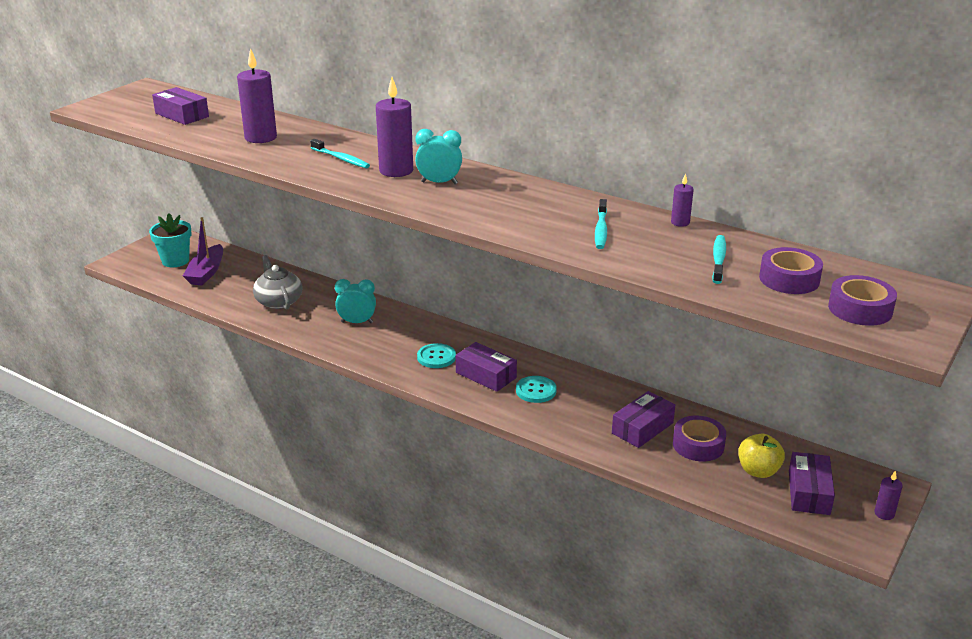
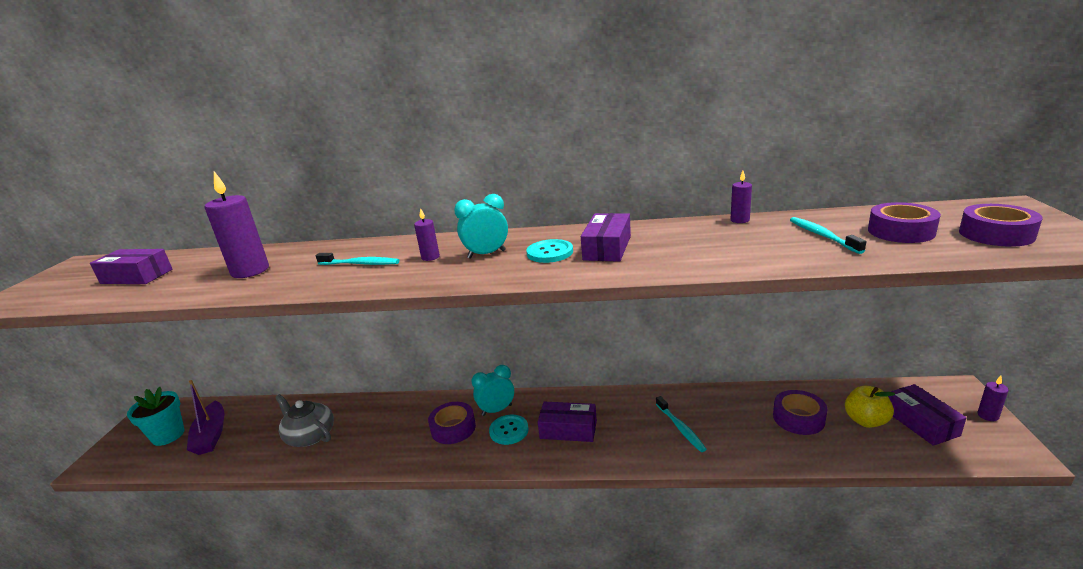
camera: 25 degrees left, 5 degrees down
turquoise clock [335,279,376,323] -> turquoise clock moved to [472,365,514,416]
purple candle [376,77,413,177] -> purple candle [414,208,440,261], size x0.50
turquoise button [516,376,557,403] -> turquoise button moved to [527,239,573,263]
turquoise toothbrush [595,199,607,249] -> turquoise toothbrush moved to [656,396,707,452]
purple box [612,391,675,448] -> purple box moved to [581,213,631,262]
none -> purple tape [428,402,476,444]

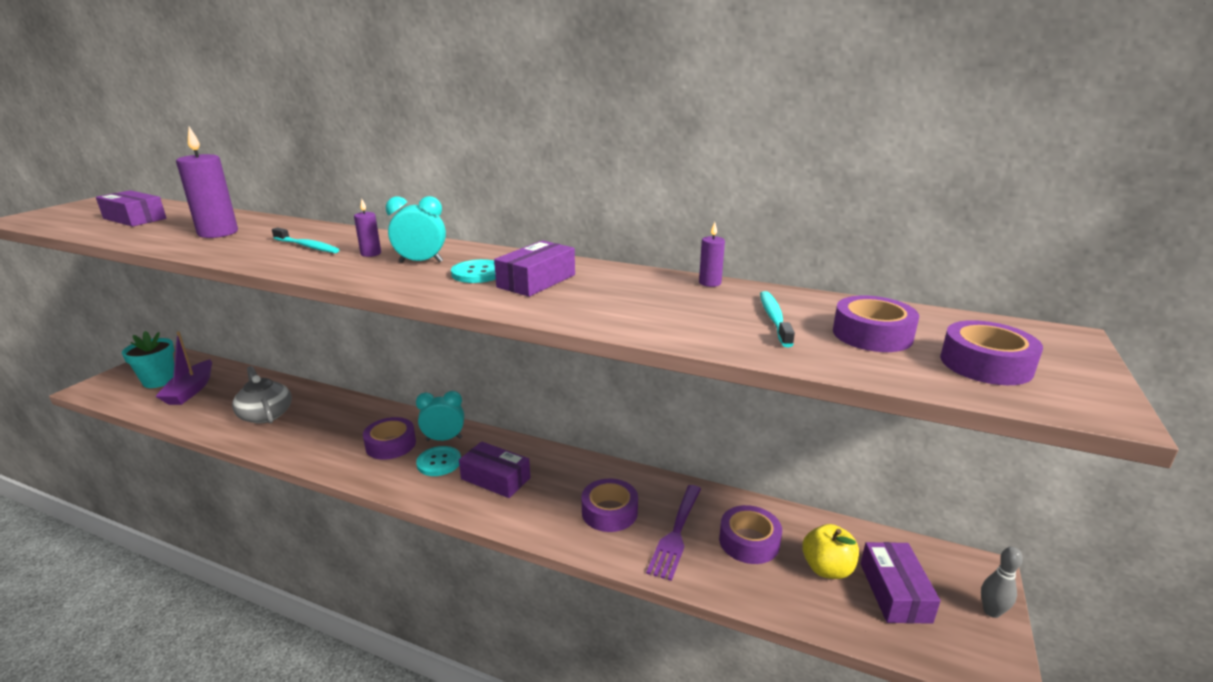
camera: 15 degrees right, 0 degrees up
turquoise toothbrush [656,396,707,452] -> purple tape [581,478,638,532]
purple candle [977,376,1009,421] -> grey bowling pin [981,547,1023,618]
none -> purple fork [646,485,701,581]

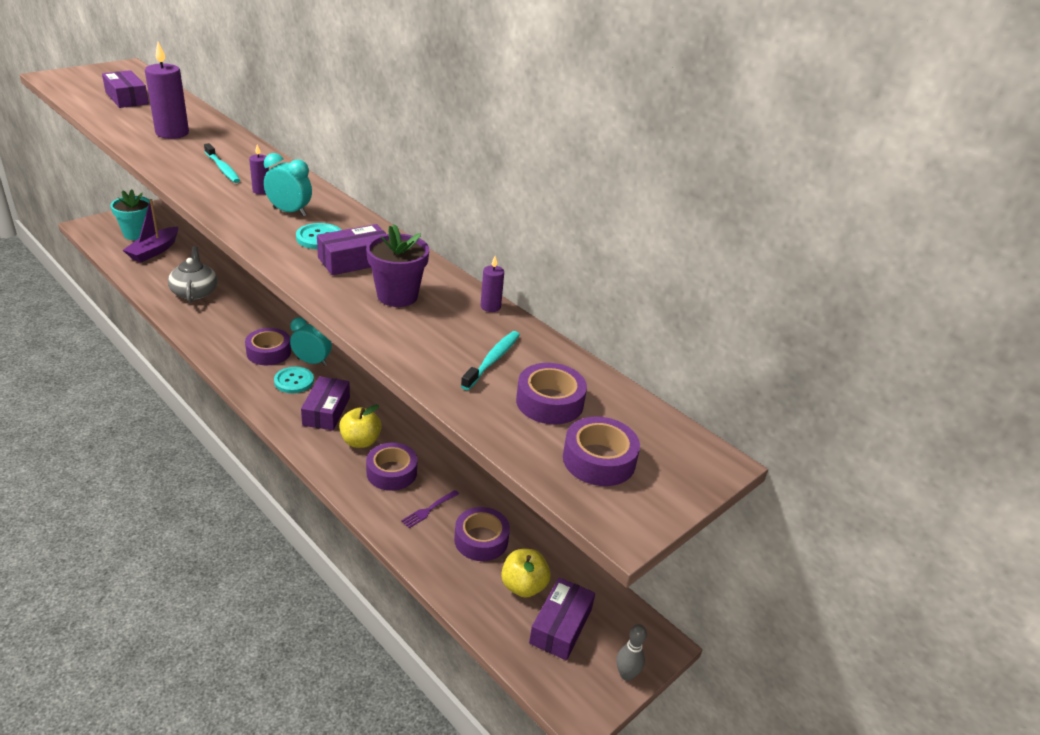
camera: 20 degrees right, 10 degrees up
purple box [459,441,530,498] -> purple box turned 45 degrees clockwise [301,376,350,430]
purple fork [646,485,701,581] -> purple fork [401,490,459,528], size x0.56
none -> yellow apple [339,404,382,448]
none -> purple flower pot [366,224,429,307]

